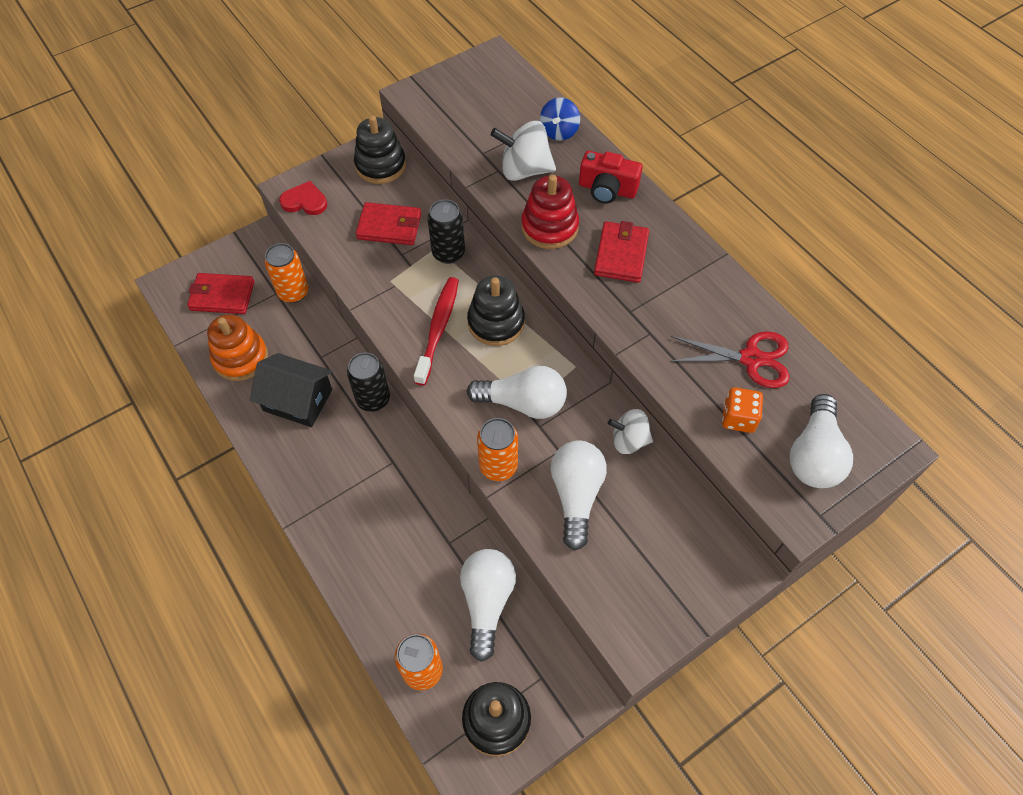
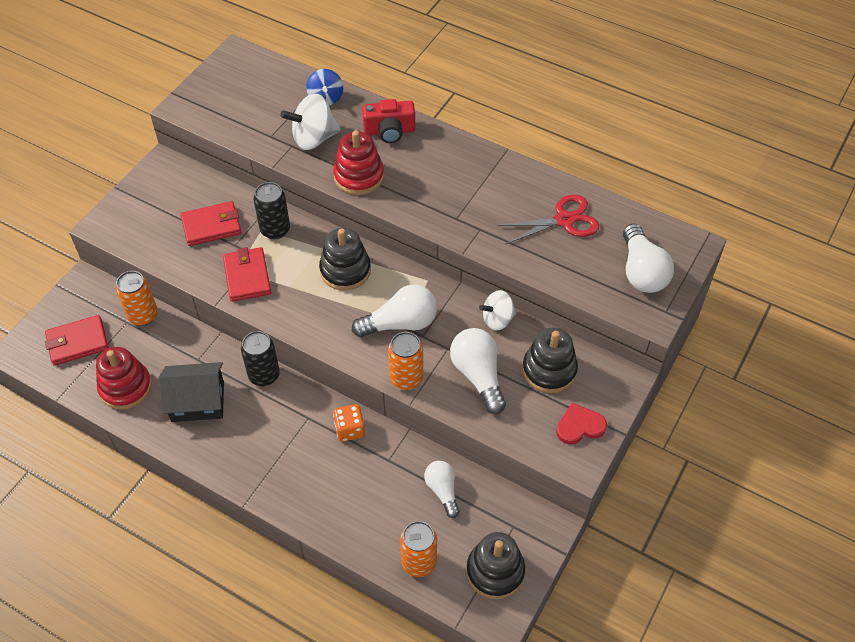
camera: 25 degrees left, 5 degrees down
orange stacking toy [207,314,268,381] -> red stacking toy [96,347,152,410]
red heart [279,181,327,215] -> red heart moved to [556,403,607,444]
black stacking toy [354,115,406,184] -> black stacking toy moved to [522,327,578,393]
red toothbrush [414,277,459,386] -> none
white light bulb [460,549,516,662] -> white light bulb [424,461,460,518], size x0.64
red wallet [594,221,649,283] -> red wallet moved to [223,247,271,302]
orange dice [722,387,763,433] -> orange dice moved to [333,404,365,442]

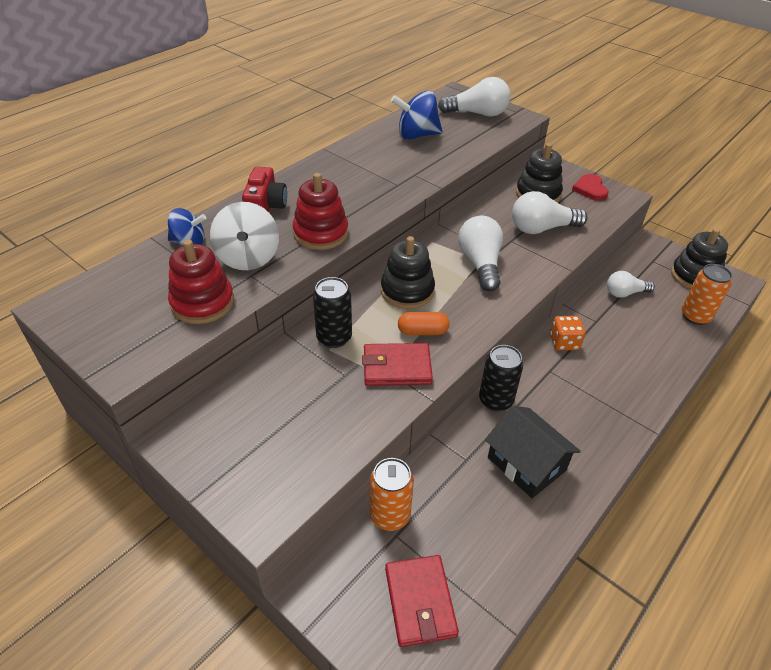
camera: 80 degrees left, 10 degrees down
red stacking toy [96,347,152,410] -> red stacking toy moved to [168,240,234,324]
black house [159,362,224,422] -> black house turned 45 degrees counterclockwise [485,406,581,498]
red wallet [180,201,241,246] -> none
orange can [388,332,423,390] -> none
white spinning top [479,290,517,331] -> none
red scissors [498,195,599,244] -> blue spinning top [391,91,442,140]
none -> orange capsule [398,312,450,335]

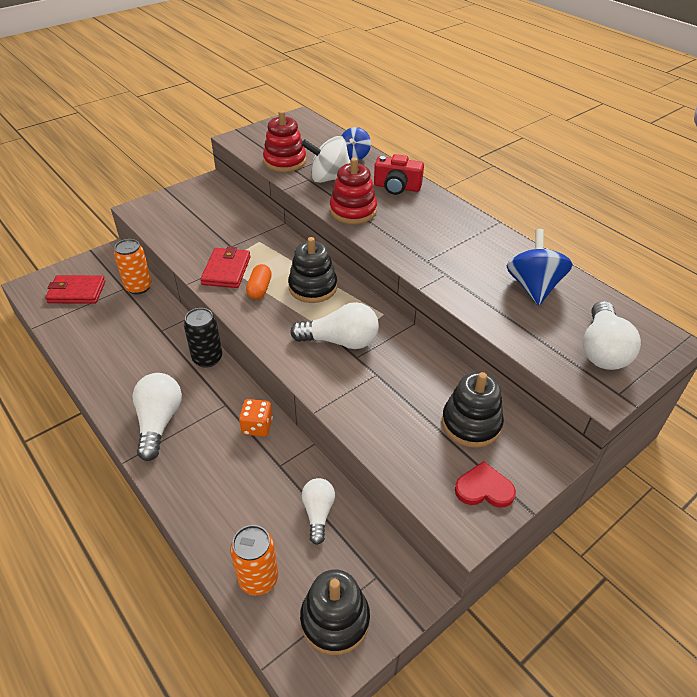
camera: 100 degrees right, 0 degrees up
black can [313,277,352,348] -> none
black house [485,406,581,498] -> none
white light bulb [512,191,588,234] -> white light bulb moved to [132,373,182,461]

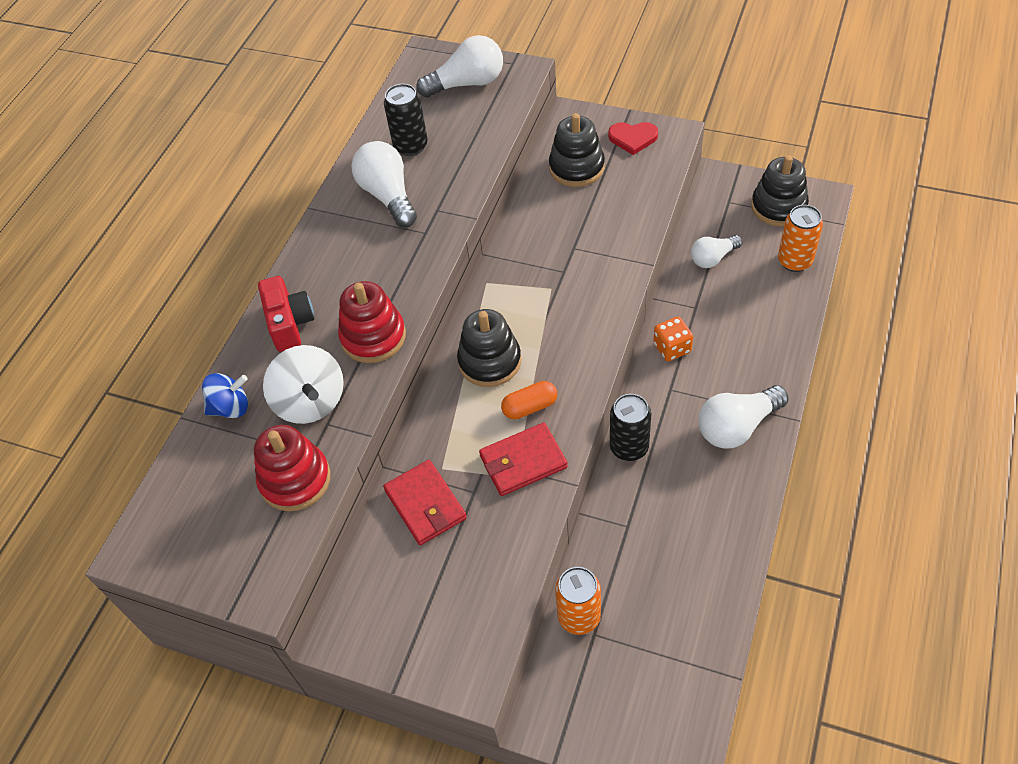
camera: 115 degrees left, 10 degrees up
red wallet [45,275,105,304] -> red wallet moved to [383,460,467,545]
white light bulb [290,302,379,349] -> white light bulb moved to [352,141,417,227]
red heart [455,461,516,508] -> red heart turned 60 degrees counterclockwise [608,122,658,155]
blue spinning top [507,229,572,306] -> black can [384,84,428,156]

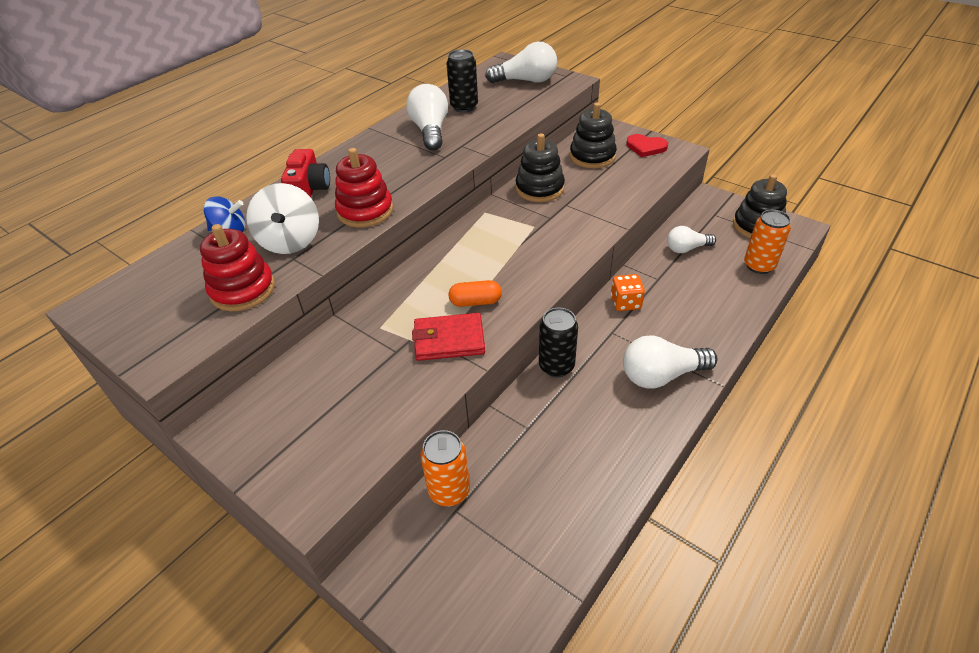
camera: 15 degrees right, 10 degrees down
red wallet [383,460,467,545] -> none
black stacking toy [457,309,521,387] -> black stacking toy moved to [516,133,565,202]

